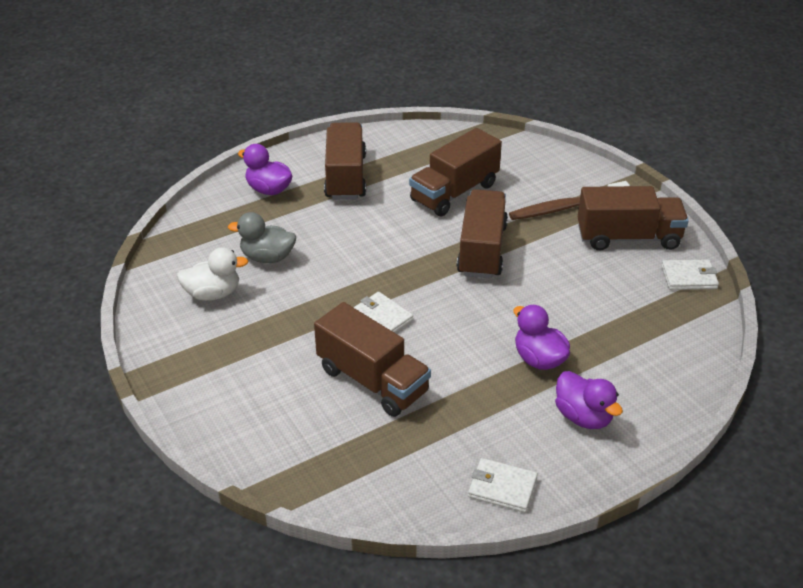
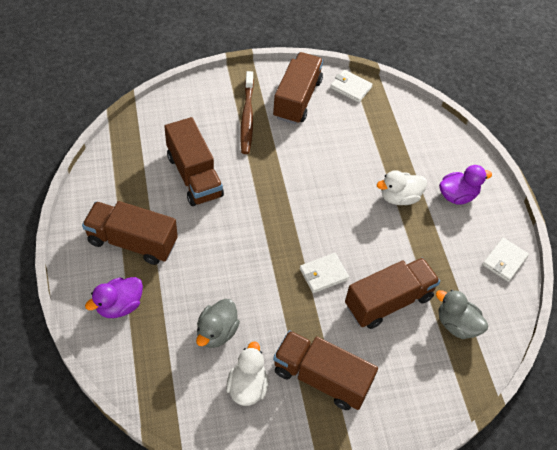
camera: 75 degrees left, 15 degrees up
brown truck [457,189,508,279] -> brown truck moved to [273,330,378,410]
purple duck [513,305,570,370] -> white duck [377,170,427,205]
white wallet [661,259,719,290] -> white wallet turned 75 degrees counterclockwise [330,70,373,103]
none -> grey duck [436,290,488,339]

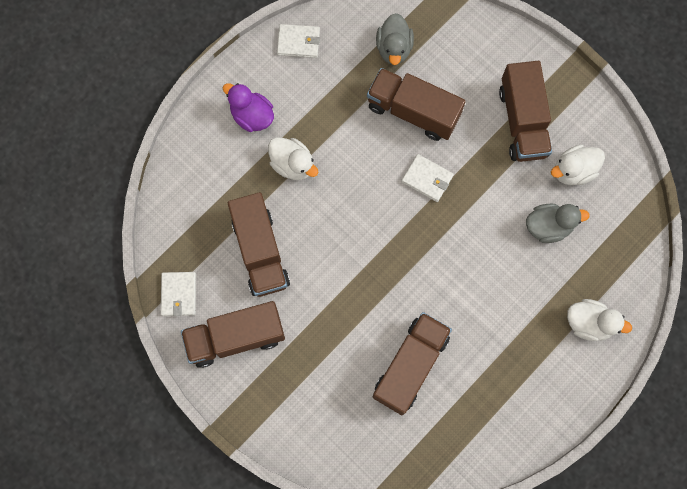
camera: 120 degrees left, 20 degrees up
brown truck [82,201,178,265] -> brown truck moved to [228,192,290,297]
purple duck [85,277,143,318] -> white duck [567,299,632,341]
brown toothbrush [240,71,254,154] -> none

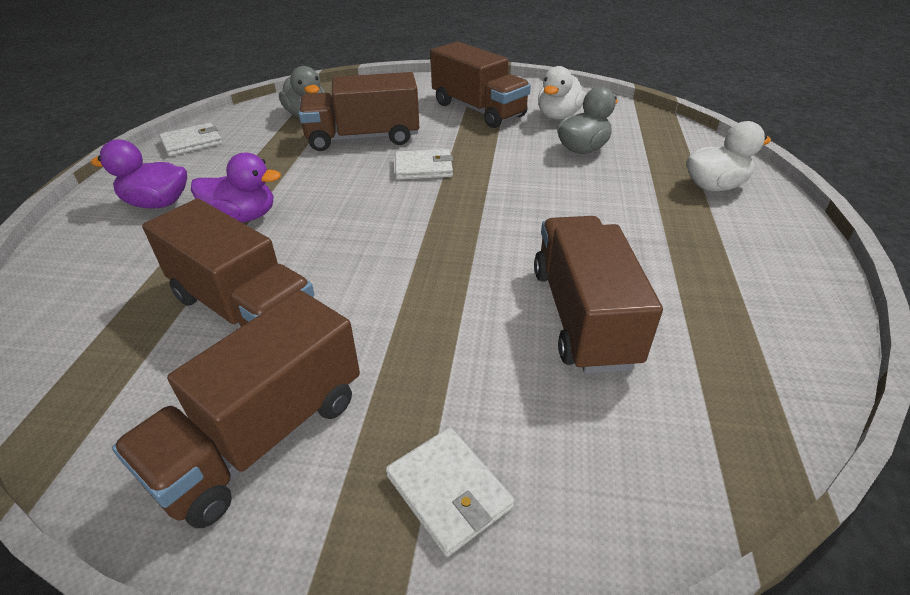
camera: 35 degrees left, 35 degrees down
white wallet [161,272,196,316] -> white wallet moved to [386,427,514,557]
white duck [268,137,318,180] -> purple duck [191,153,281,223]

